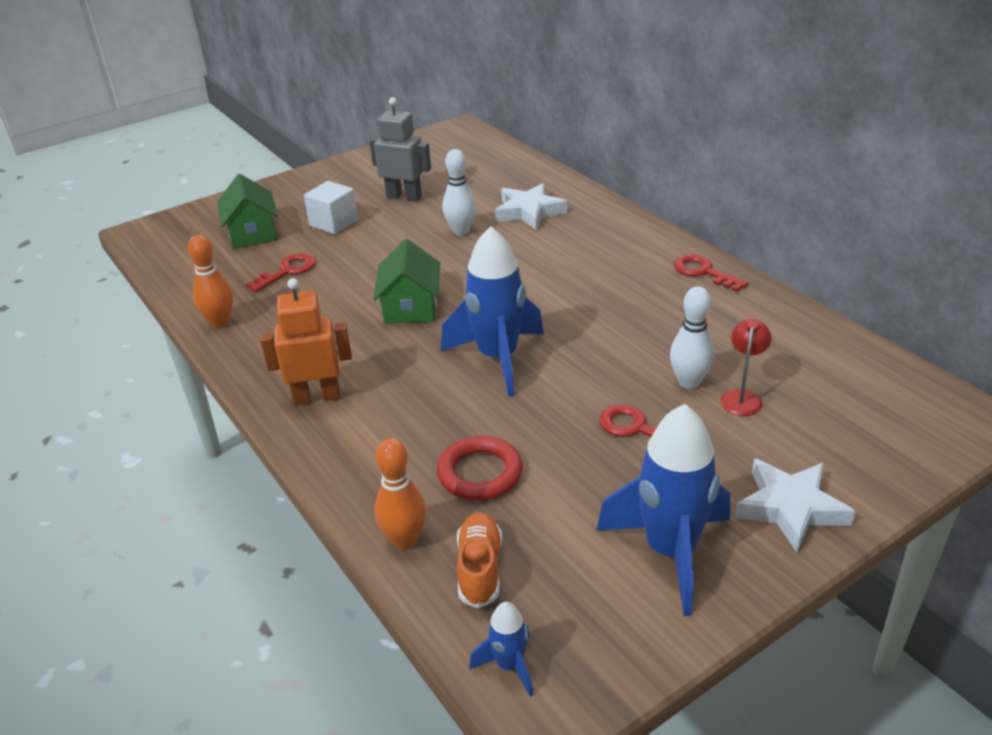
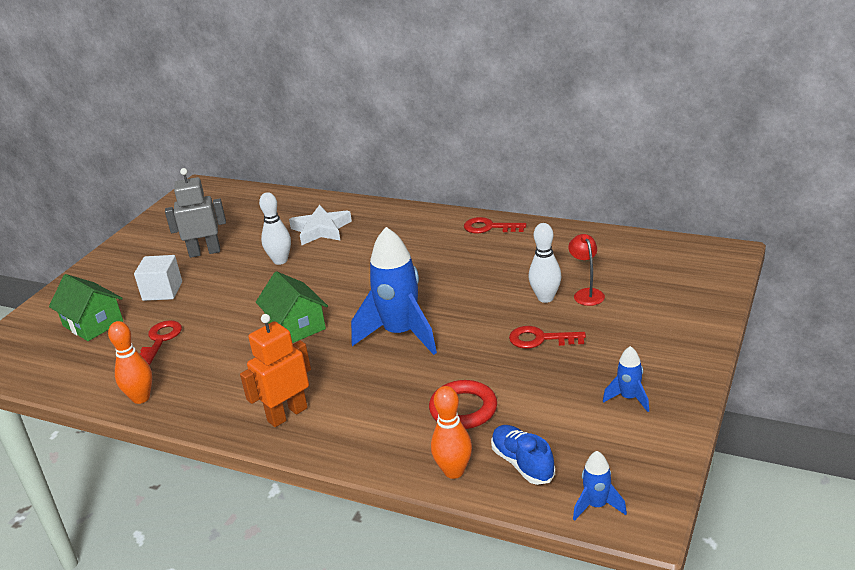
camera: 30 degrees left, 5 degrees down
orange shoe [457,512,502,608] -> blue shoe [491,425,555,485]
blue rocket [597,404,730,616] -> blue rocket [603,346,649,412], size x0.46
white star [734,459,856,552] -> none

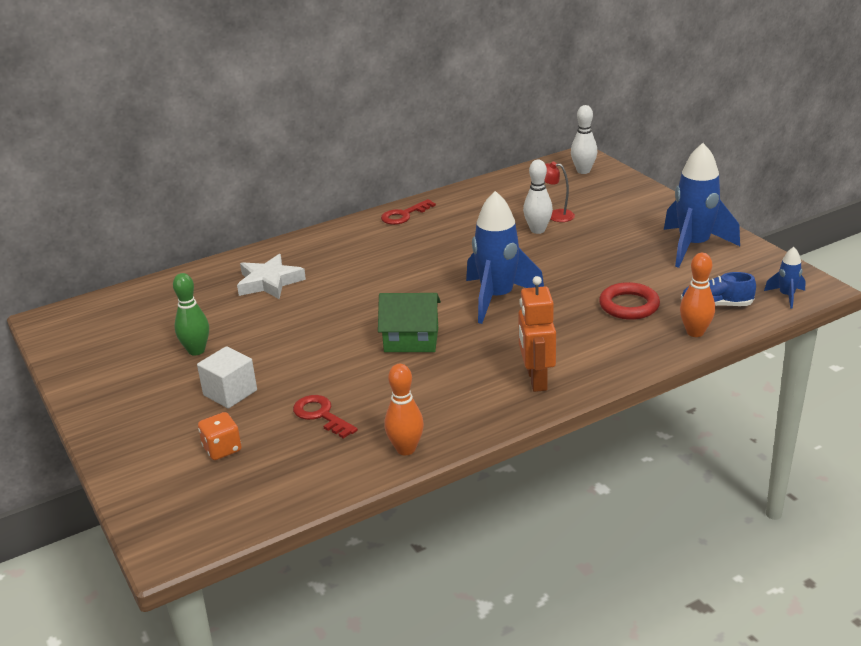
camera: 55 degrees left, 0 degrees up
green house [49,274,123,341] -> orange dice [198,412,242,460]
grey robot [165,168,226,258] -> green bowling pin [173,273,209,356]
white bowling pin [259,192,291,265] -> white bowling pin moved to [571,105,597,174]
red key [509,326,586,349] -> none
blue rocket [603,346,649,412] -> blue rocket [664,143,740,268], size x2.15

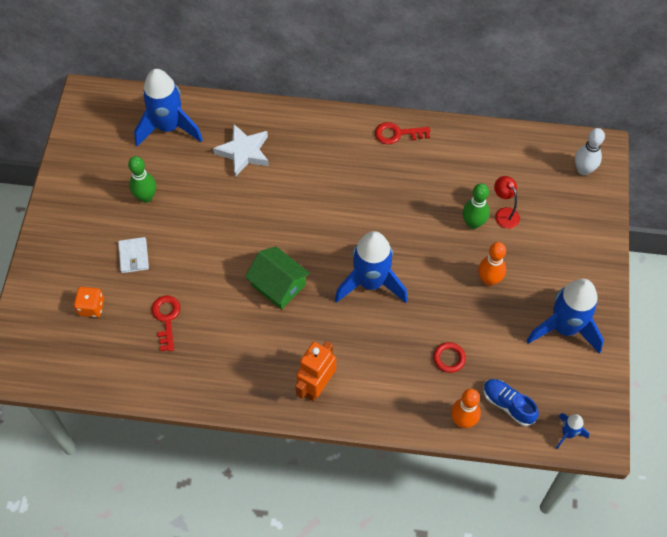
camera: 35 degrees right, 30 degrees up
white cube [197,346,257,409] -> white wallet [118,237,149,273]
orange bowling pin [384,364,424,455] -> orange bowling pin moved to [478,242,506,286]
white bowling pin [523,160,553,234] -> green bowling pin [462,183,490,229]
red ring [599,282,660,320] -> red ring [433,342,466,373], size x0.63
none -> blue rocket [134,69,203,146]

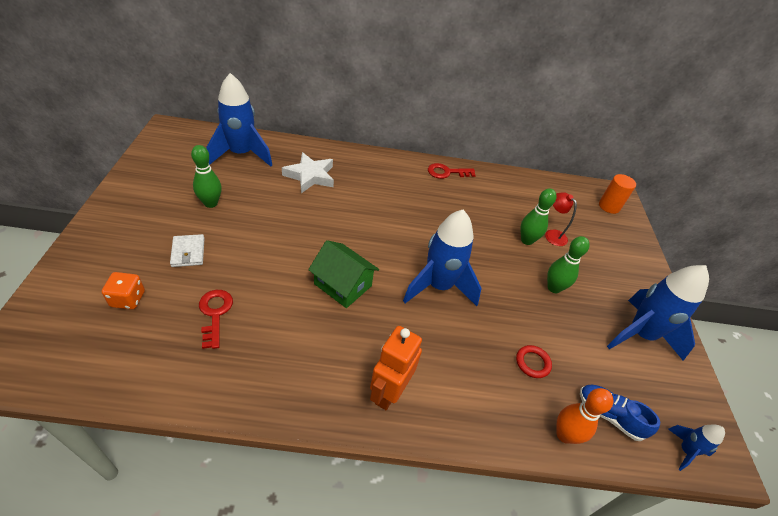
camera: 10 degrees left, 15 degrees down
orange bowling pin [478,242,506,286] -> green bowling pin [547,236,590,293]
white bowling pin [575,128,605,175] -> orange cylinder [599,174,636,214]

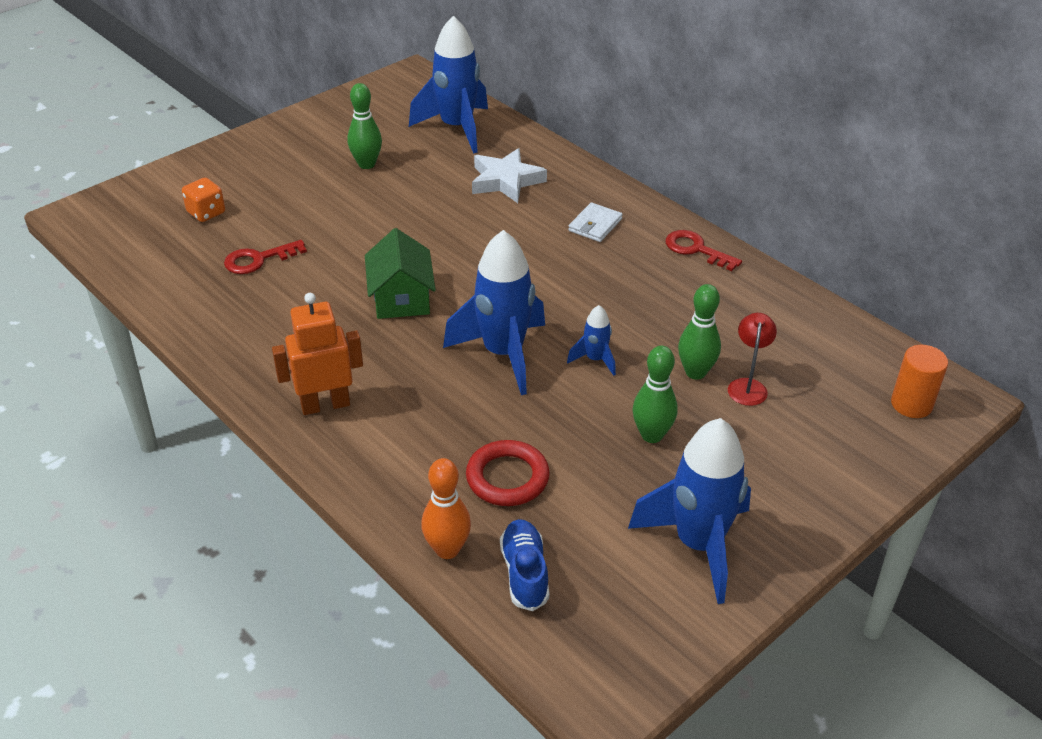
camera: 50 degrees right, 5 degrees down
white wallet [170,234,205,267] -> white wallet moved to [568,203,623,242]
red key [199,290,233,349] -> red key turned 150 degrees counterclockwise [224,240,307,274]
red ring [516,345,552,378] -> red ring [466,440,550,506], size x1.59
blue rocket [668,424,725,471] -> blue rocket moved to [567,305,616,376]

